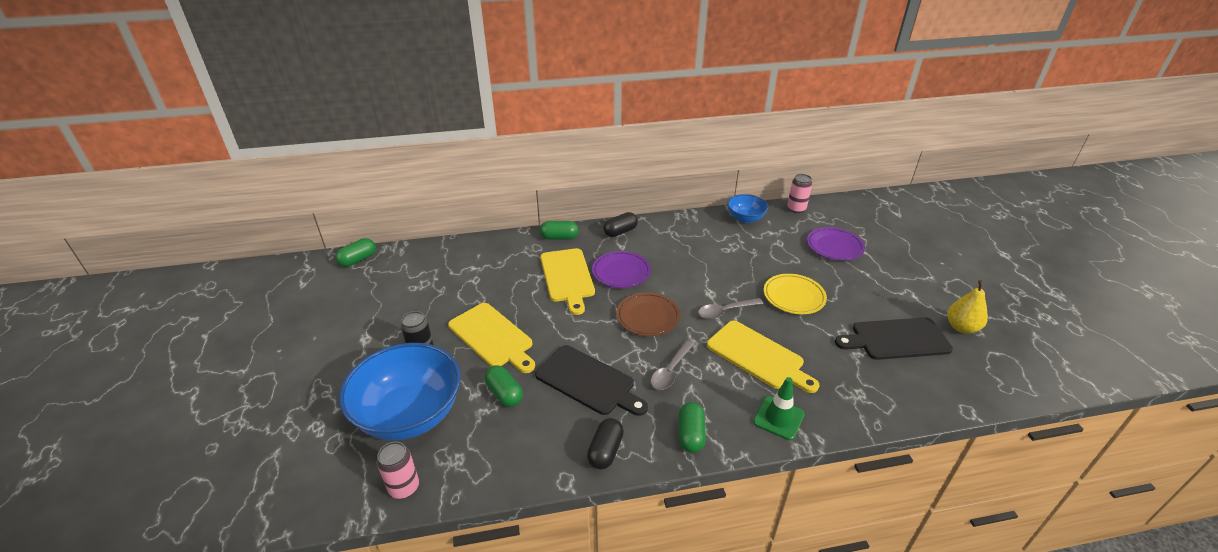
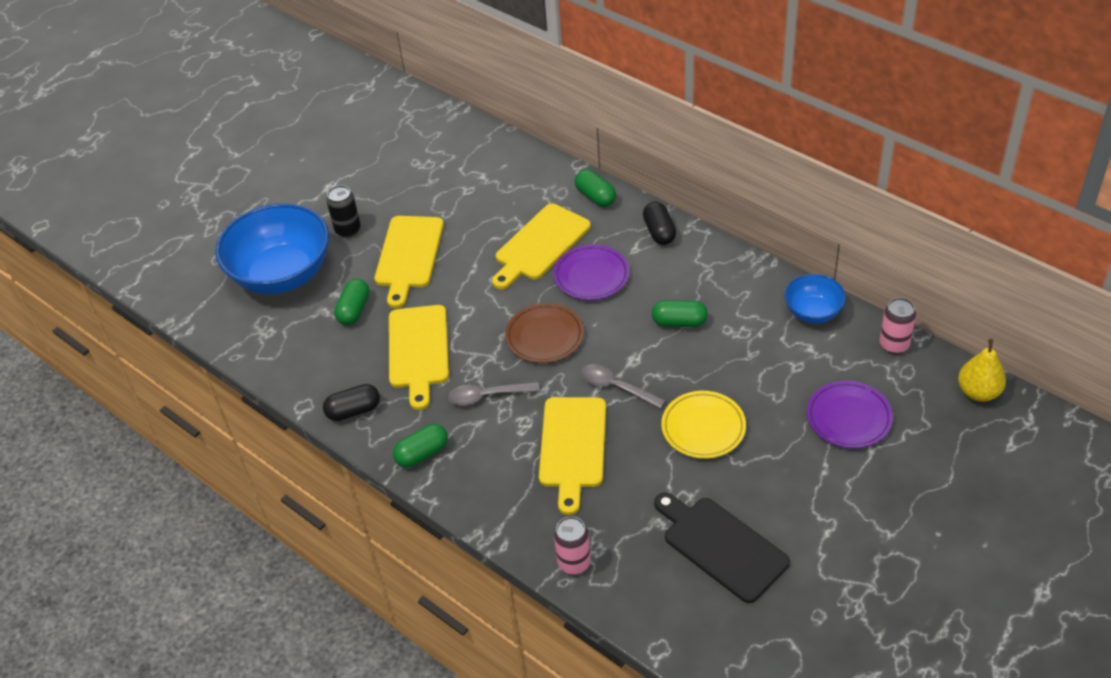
camera: 55 degrees right, 10 degrees up
green capsule [335,238,376,267] -> green capsule moved to [652,300,708,327]
pink can [377,442,419,499] -> pink can moved to [554,516,591,574]
black cutting board [535,345,648,416] -> yellow cutting board [389,305,449,410]
black capsule [603,212,638,237] -> black capsule turned 60 degrees clockwise [643,202,676,245]
green traffic cone [753,377,805,440] -> none
yellow pear [947,280,988,333] -> yellow pear moved to [958,339,1006,402]

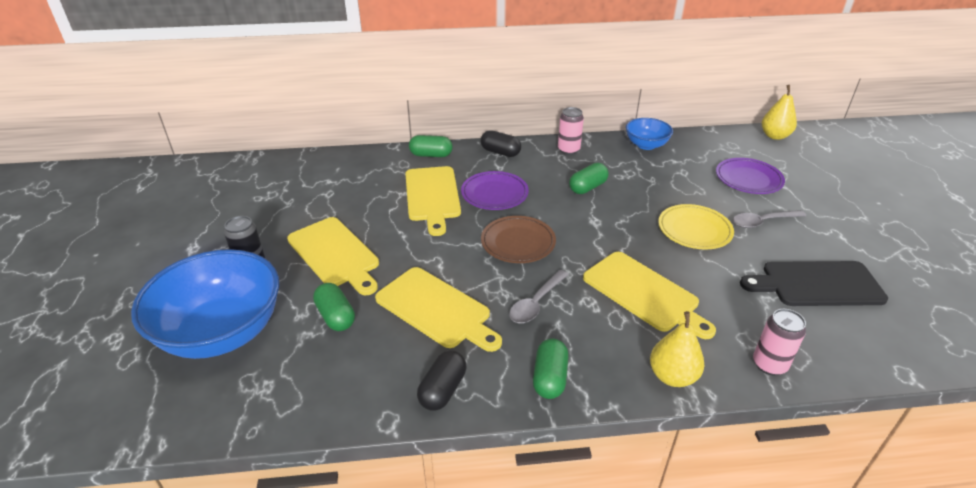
camera: 50 degrees left, 10 degrees down
grey spoon [581,364,666,409] -> grey spoon moved to [733,210,806,228]
pink can [880,298,916,354] -> pink can moved to [558,107,584,155]
none -> yellow pear [650,311,704,387]

